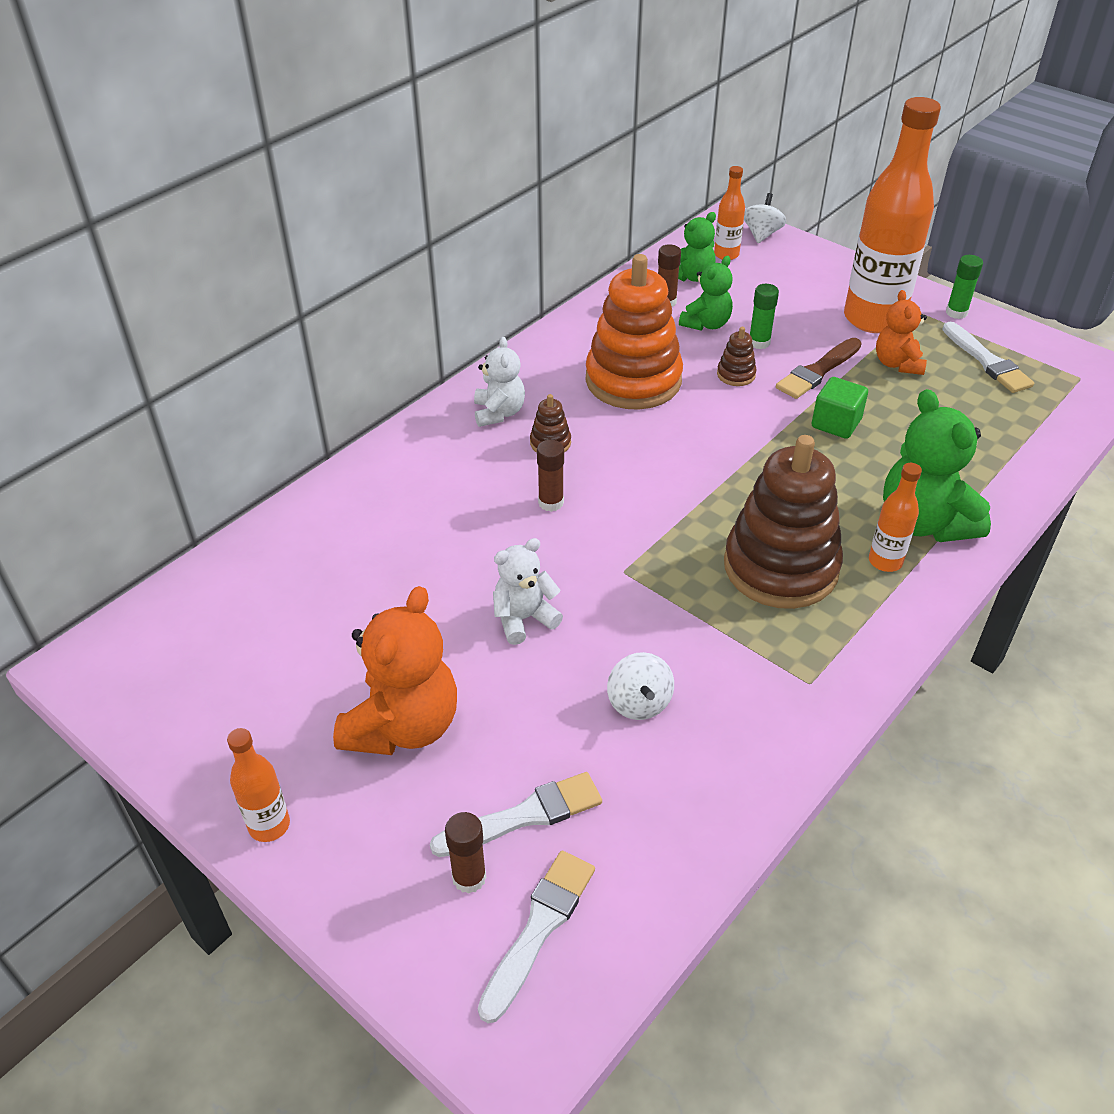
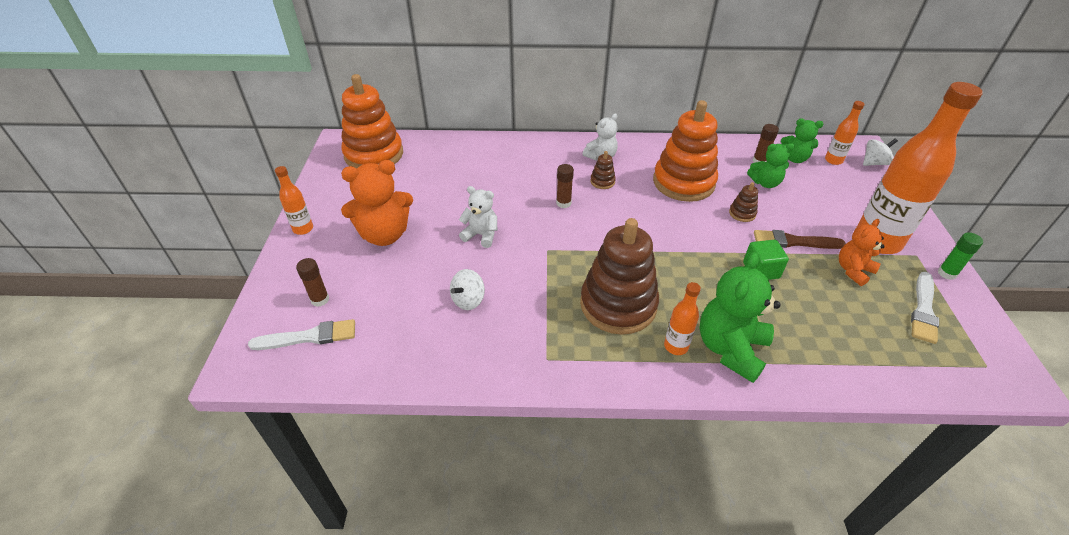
camera: 50 degrees right, 0 degrees up
white brush [430,772,602,857] -> none
green glue stick [750,284,779,349] -> none
none -> orange stacking toy [341,74,403,169]

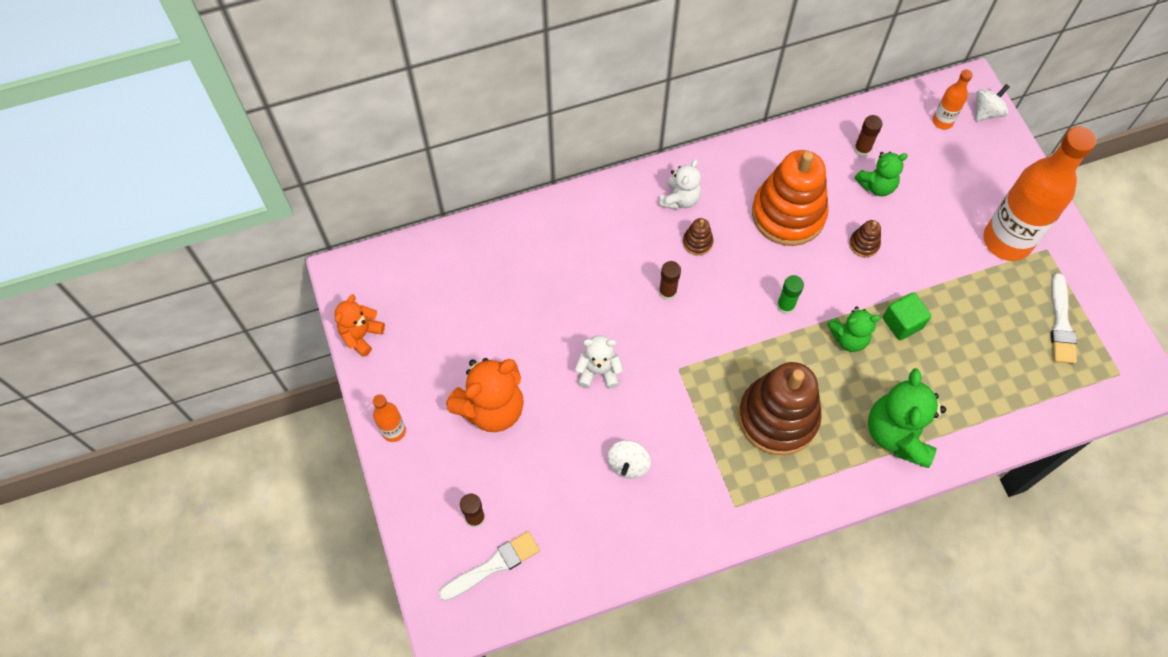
camera: 20 degrees left, 20 degrees up
orange stacking toy [341,74,403,169] -> none
orange bottle [664,282,701,355] -> none
brown brush [754,230,846,249] -> none
green teddy bear [781,119,823,163] -> green teddy bear moved to [827,307,880,352]
orange teddy bear [839,219,885,286] -> orange teddy bear moved to [335,294,385,357]
green glue stick [938,233,983,280] -> green glue stick moved to [777,275,804,314]

